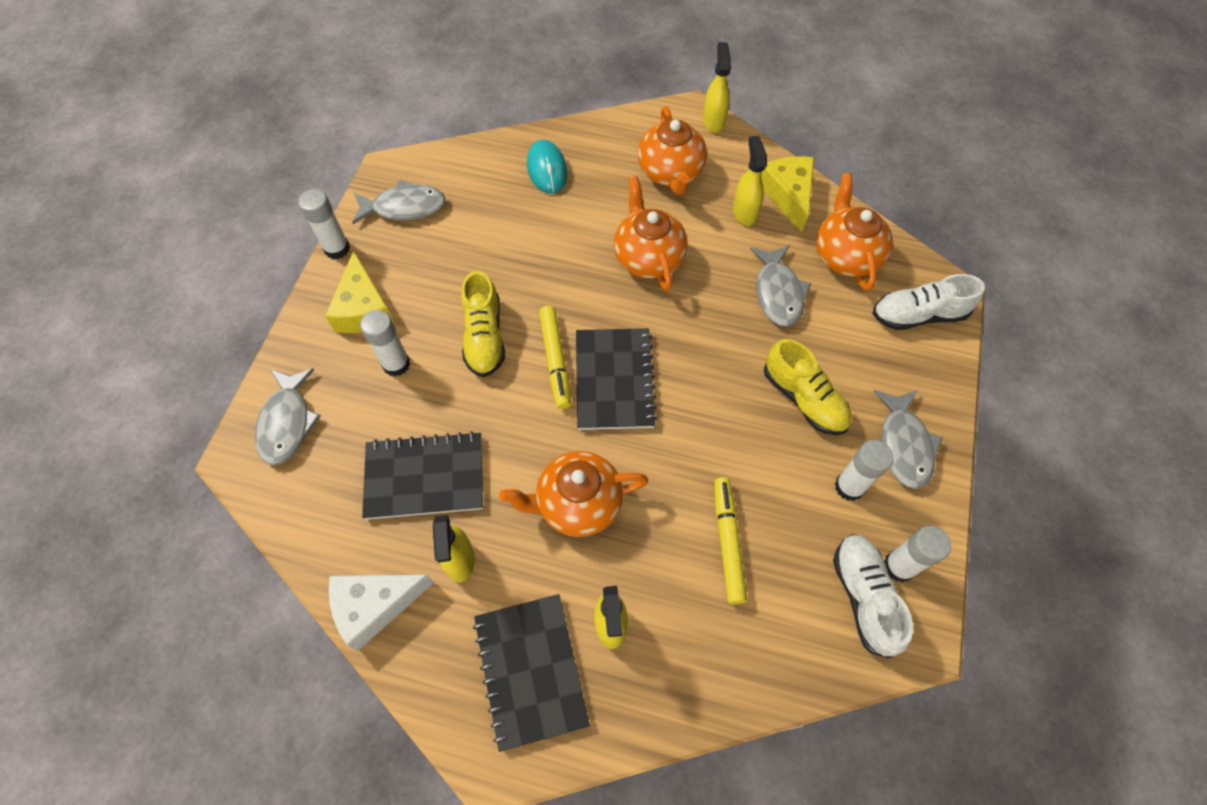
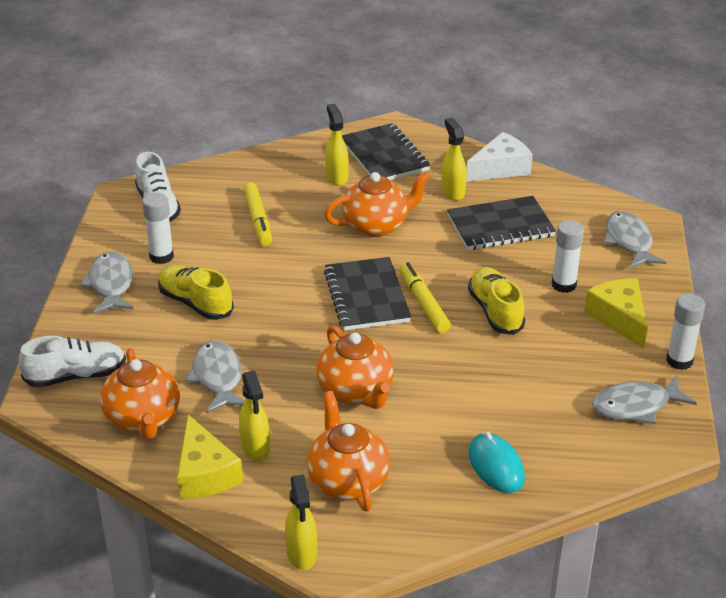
camera: 170 degrees right, 25 degrees down
white glue stick [884,526,951,582] -> none

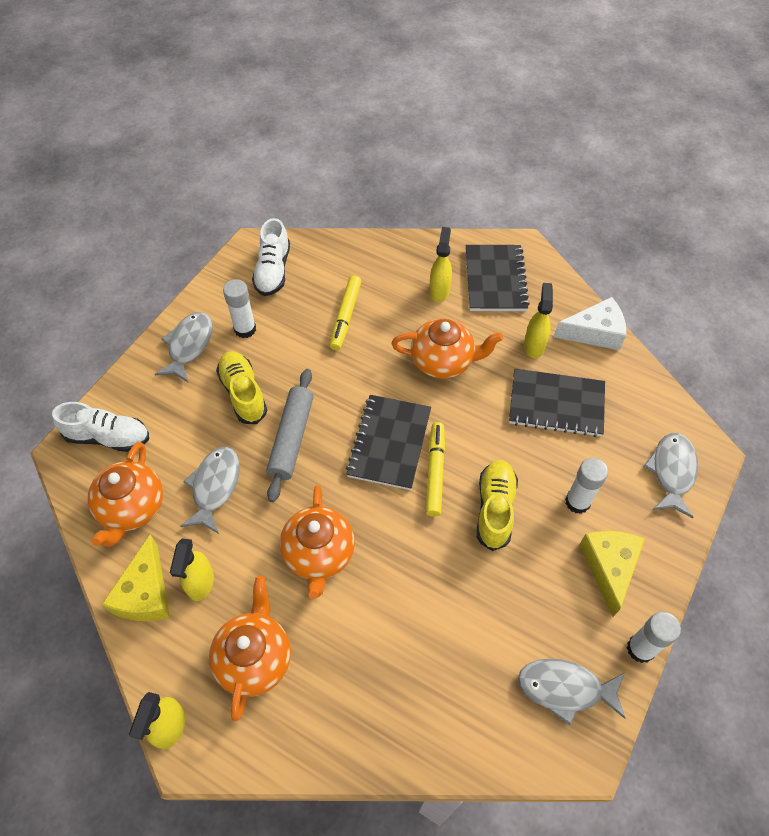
camera: 25 degrees right, 20 degrees up
turquoise mouse [469,431,525,493] -> none
none -> grey rolling pin [266,369,314,502]

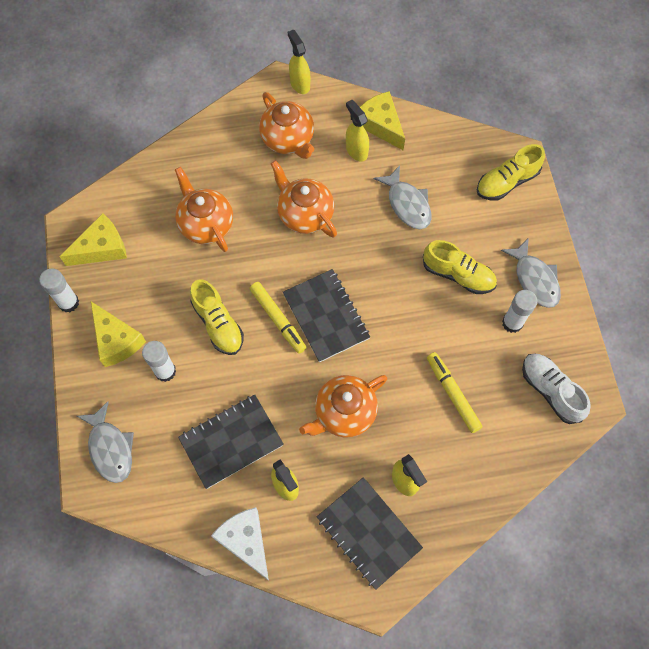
camera: 140 degrees right, 10 degrees up
white shoe [52,402,149,452] -> yellow shoe [477,144,545,200]
orange teapot [88,442,163,547] -> orange teapot moved to [175,167,233,252]
grey rolling pin [266,369,314,502] -> none
grey fish [518,659,626,725] -> yellow cheese [59,213,127,266]
white cheese [554,297,626,350] -> white cheese turned 105 degrees clockwise [211,507,269,581]

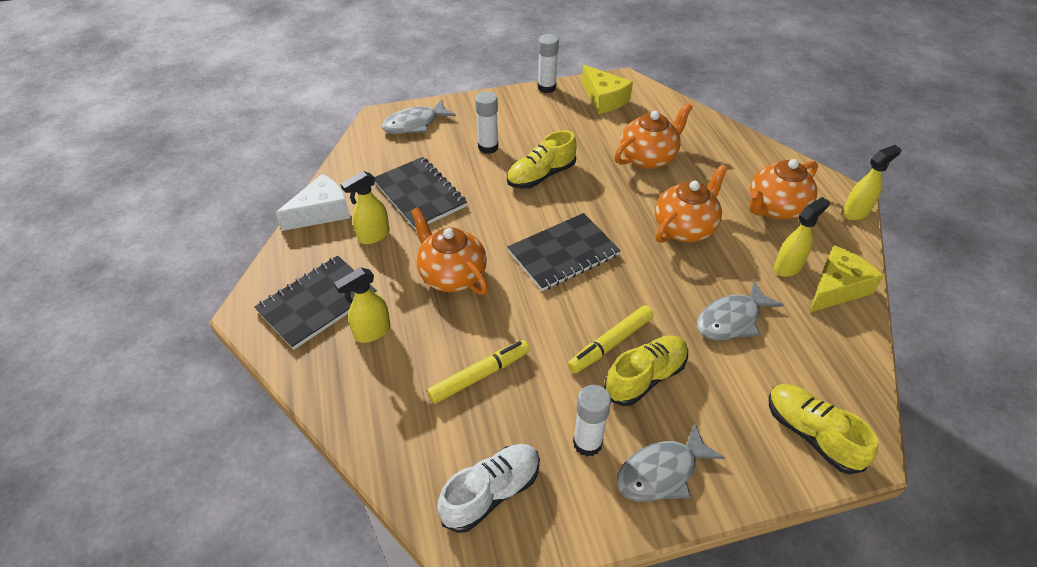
camera: 85 degrees right, 20 degrees down
yellow cheese [91,302,146,367] -> none
yellow marker [249,282,307,354] -> yellow marker moved to [568,305,653,373]
yellow shoe [423,240,497,294] -> yellow shoe turned 150 degrees counterclockwise [604,335,688,406]

